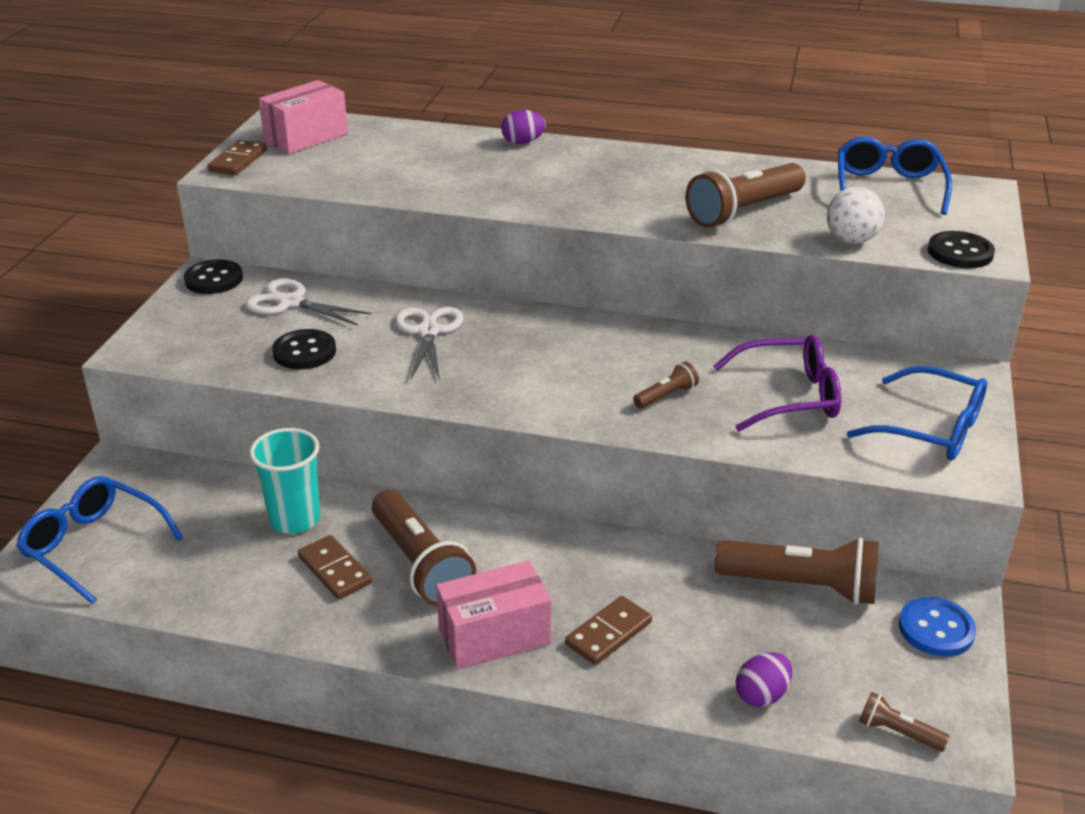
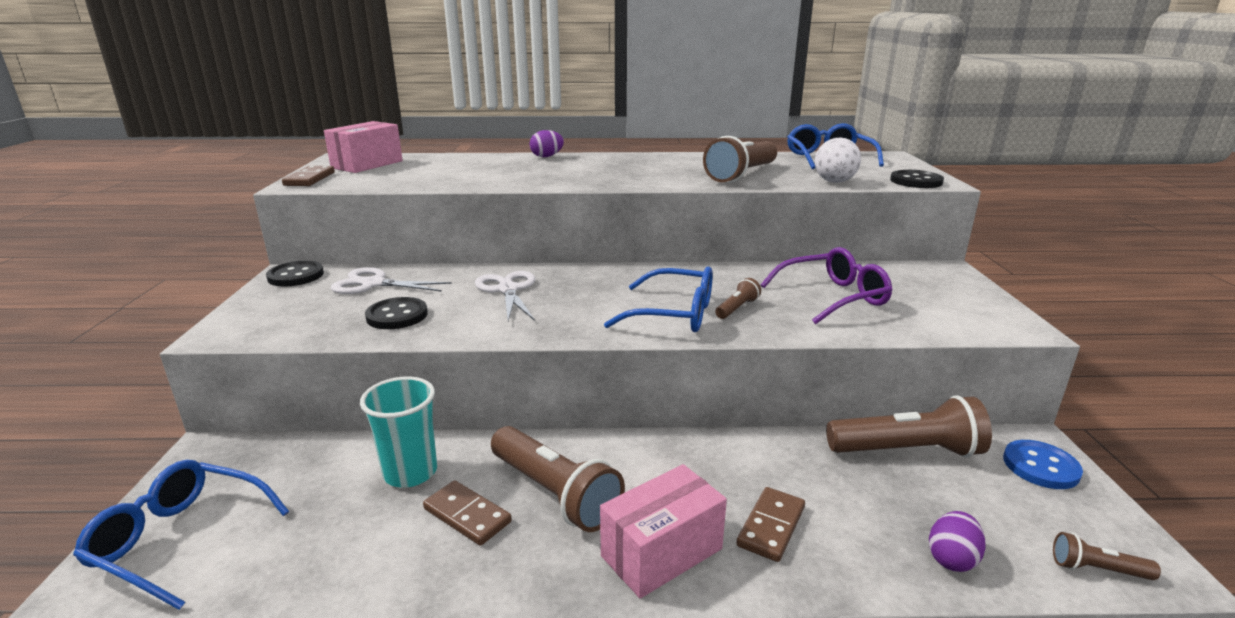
camera: 15 degrees left, 10 degrees down
blue glasses [847,366,987,461] -> blue glasses moved to [604,266,713,332]

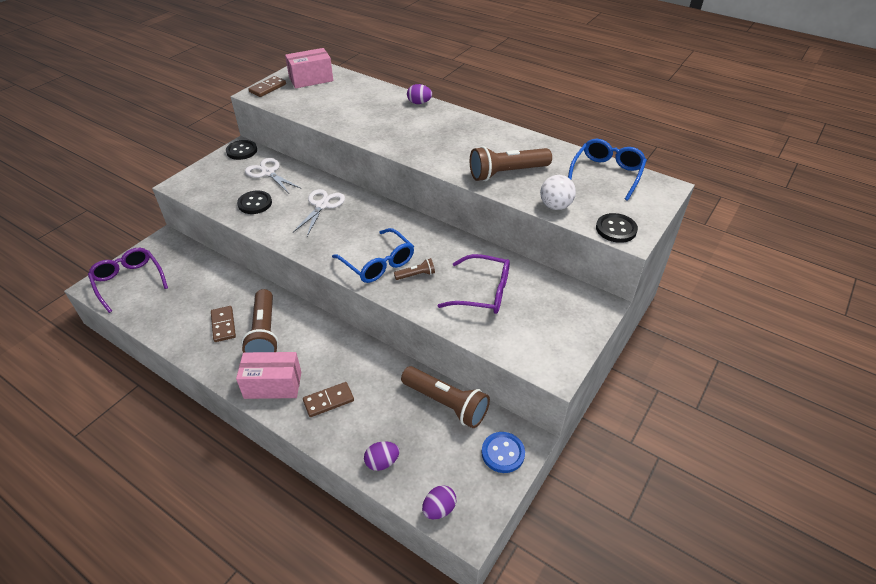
camera: 35 degrees right, 20 degrees up
blue glasses [73,460,289,610] -> purple glasses [88,248,168,313]
turquoise cup [360,376,437,488] -> none
brown flashlight [1053,532,1161,580] -> purple egg [422,485,456,519]

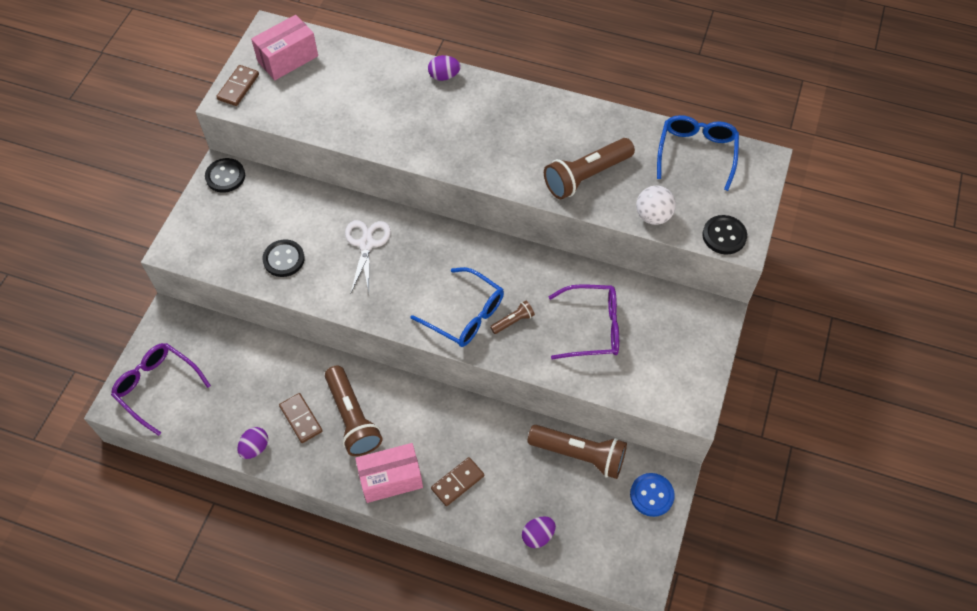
camera: 15 degrees left, 15 degrees up
white scissors [245,158,300,193] -> none
purple egg [422,485,456,519] -> purple egg moved to [237,427,268,459]

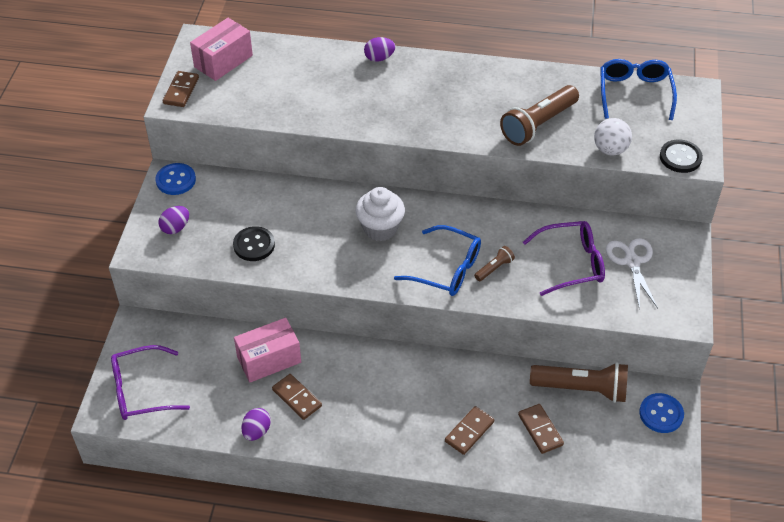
camera: 10 degrees left, 10 degrees down
purple glasses [111,343,211,436] -> purple glasses turned 45 degrees counterclockwise [111,345,190,420]
black button [205,158,245,193] -> blue button [156,163,196,195]
brown flashlight [325,366,383,456] -> none
white scissors [345,220,391,292] -> white scissors moved to [606,238,658,310]
pink box [355,443,423,503] -> pink box moved to [234,318,301,382]
purple egg [522,516,556,548] -> purple egg moved to [158,206,189,234]
none -> white cupcake [356,187,405,241]
none -> brown domino [518,404,564,454]

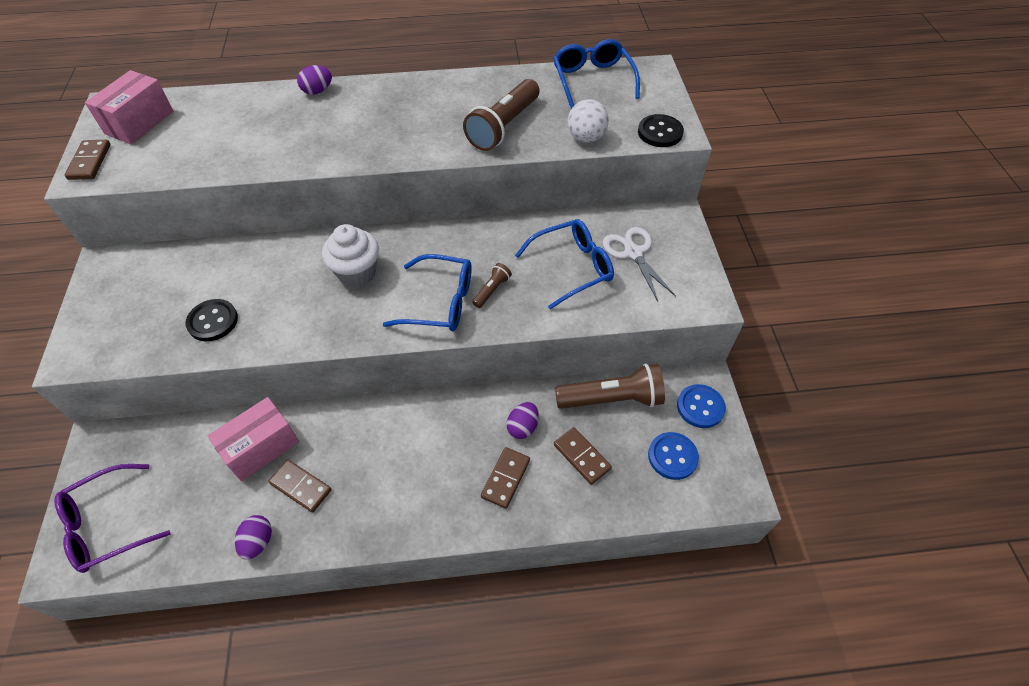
camera: 15 degrees left, 5 degrees up
blue button [156,163,196,195] -> blue button moved to [648,432,699,480]
purple egg [158,206,189,234] -> purple egg moved to [507,402,539,439]
purple glasses [523,221,605,296] -> blue glasses [515,219,614,310]

